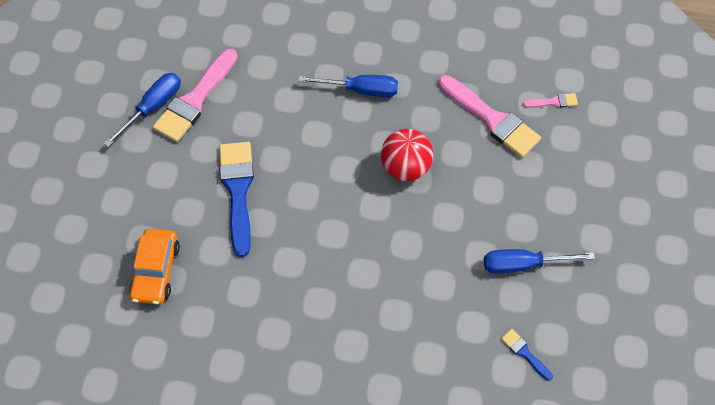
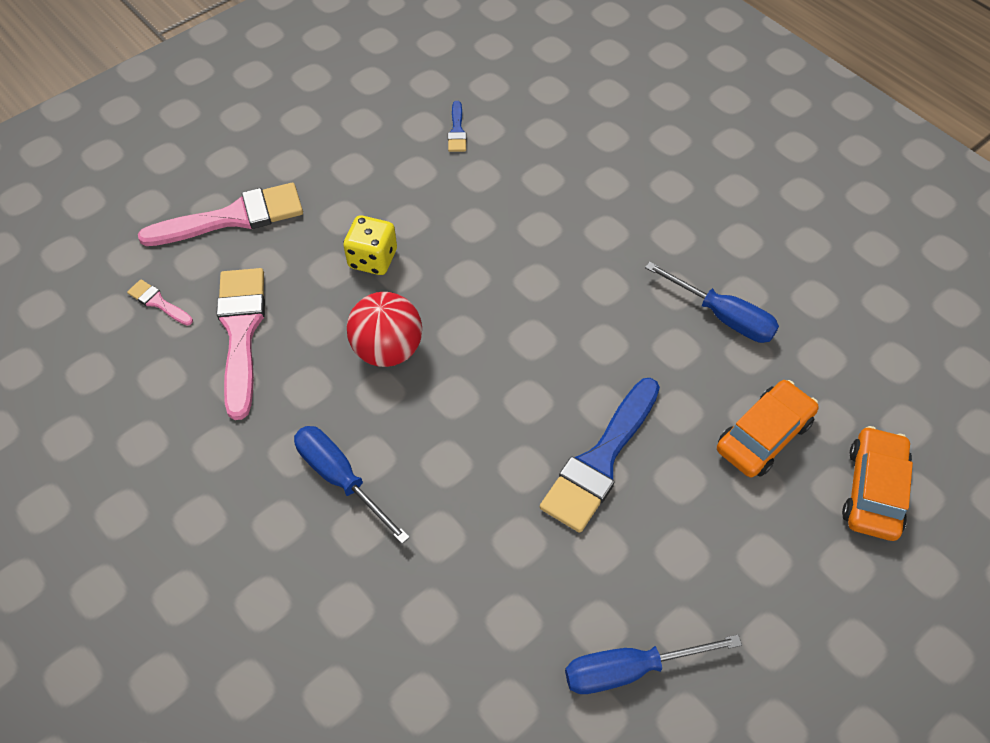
camera: 140 degrees left, 5 degrees down
pink brush [153,49,238,142] -> pink brush moved to [138,183,303,246]
blue screwdriver [484,249,595,273] -> blue screwdriver moved to [645,262,779,343]
none -> yellow dice [343,215,397,275]
none -> orange car [842,426,913,541]

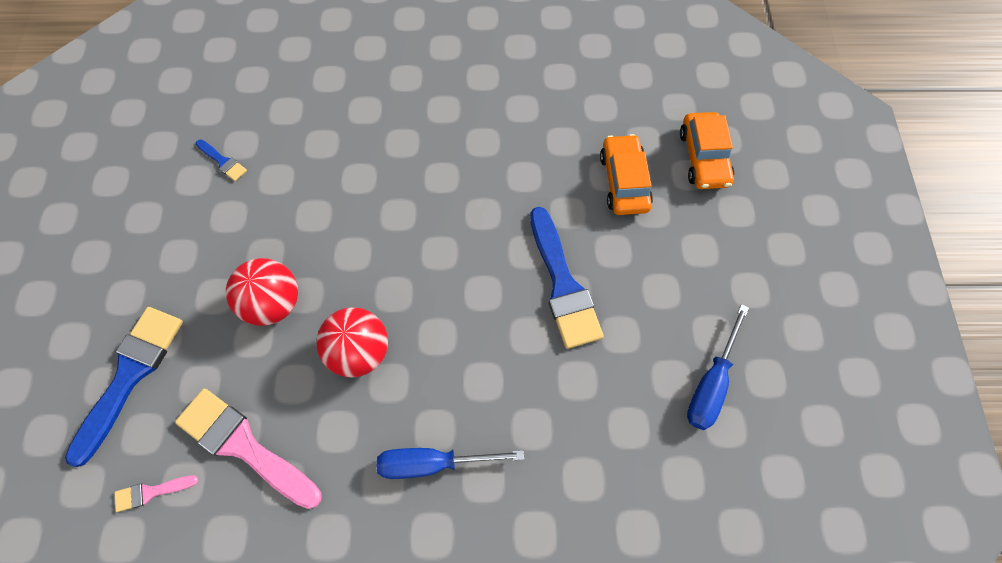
camera: 50 degrees left, 10 degrees up
pink brush [138,183,303,246] -> blue brush [65,307,183,467]
yellow dice [343,215,397,275] -> red ball [226,258,298,326]
blue screwdriver [645,262,779,343] -> none
orange car [842,426,913,541] -> orange car turned 150 degrees counterclockwise [680,112,734,189]

